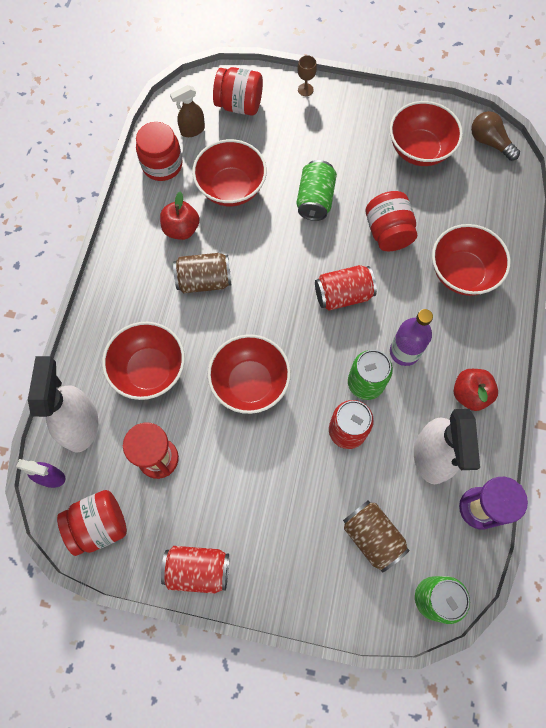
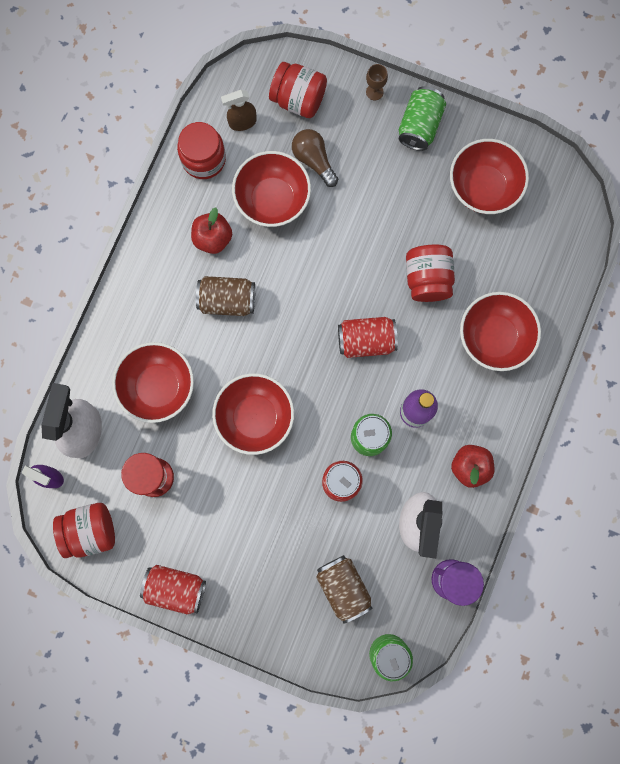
camera: 10 degrees right, 10 degrees up
green can [296,160,337,221] -> green can moved to [398,86,446,151]
brown light bulb [471,111,520,161] -> brown light bulb moved to [292,129,338,187]

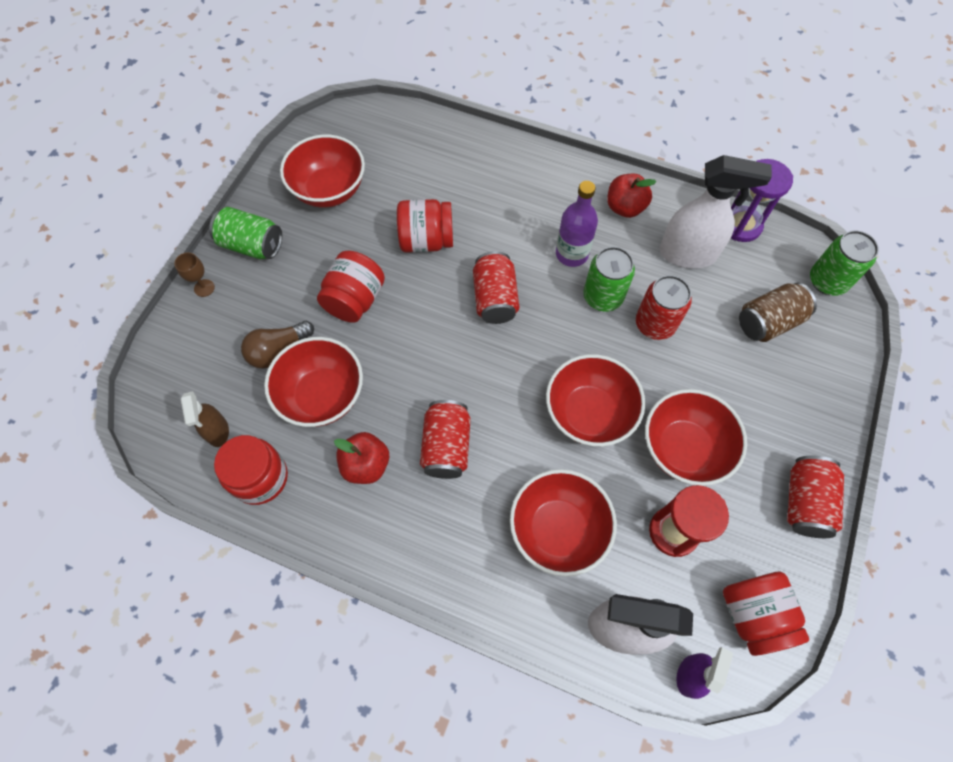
camera: 90 degrees left, 15 degrees down
brown can [196,276,255,316] -> red can [420,400,471,479]
red jar [269,62,327,118] -> red jar moved to [317,251,385,323]
red bowl [460,292,541,371] -> red bowl moved to [645,389,747,486]

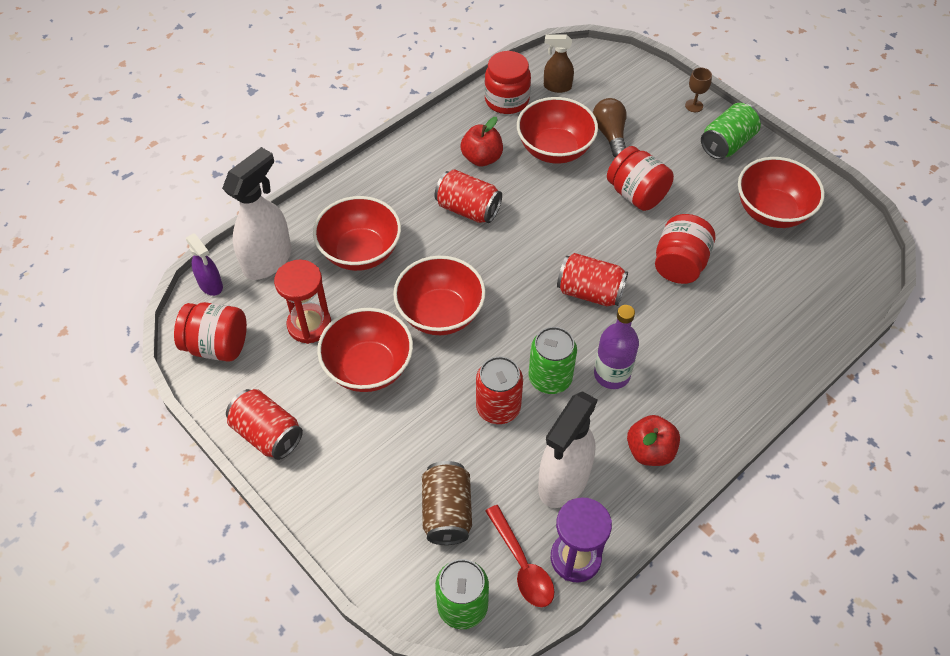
camera: 115 degrees right, 10 degrees down
none -> red spoon [485,505,555,607]

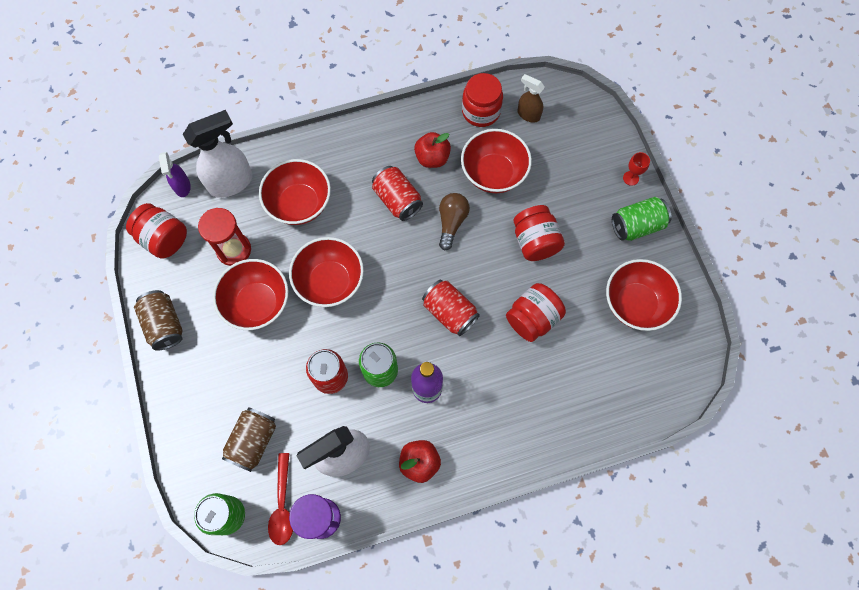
camera: 25 degrees right, 15 degrees up
red can [226,389,303,460] -> brown can [134,290,183,351]
brown light bulb [593,98,627,157] -> brown light bulb moved to [439,193,470,251]
brown goblet [685,68,712,112] -> red goblet [623,152,650,186]

